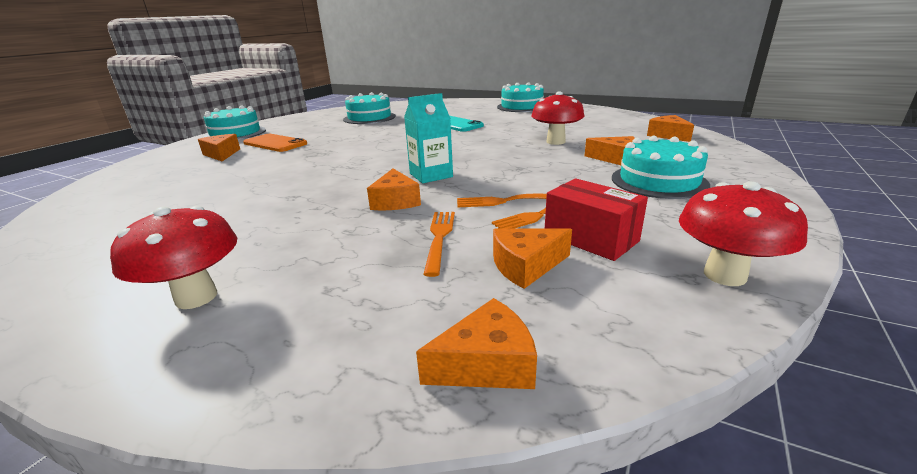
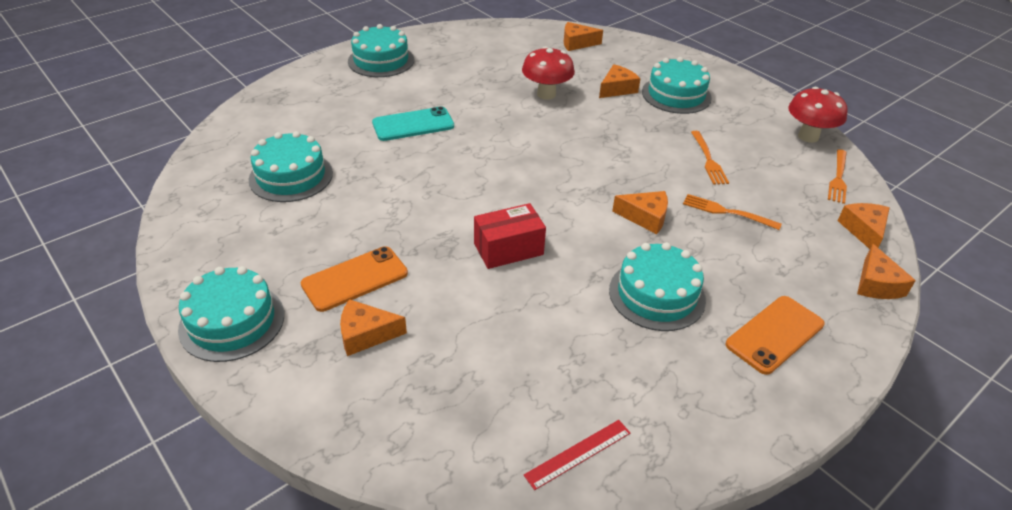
camera: 70 degrees left, 15 degrees up
red mushroom [110,206,237,309] -> orange phone [726,296,825,375]
turquoise carton [404,93,453,183] -> none
orange fork [457,194,547,207] -> orange fork moved to [828,149,847,204]
orange cheese [493,228,572,289] -> orange cheese moved to [857,244,916,299]
red box [545,179,648,261] -> red box moved to [474,203,546,269]
none -> red ruler [524,420,630,490]
none -> turquoise cake [609,242,706,331]

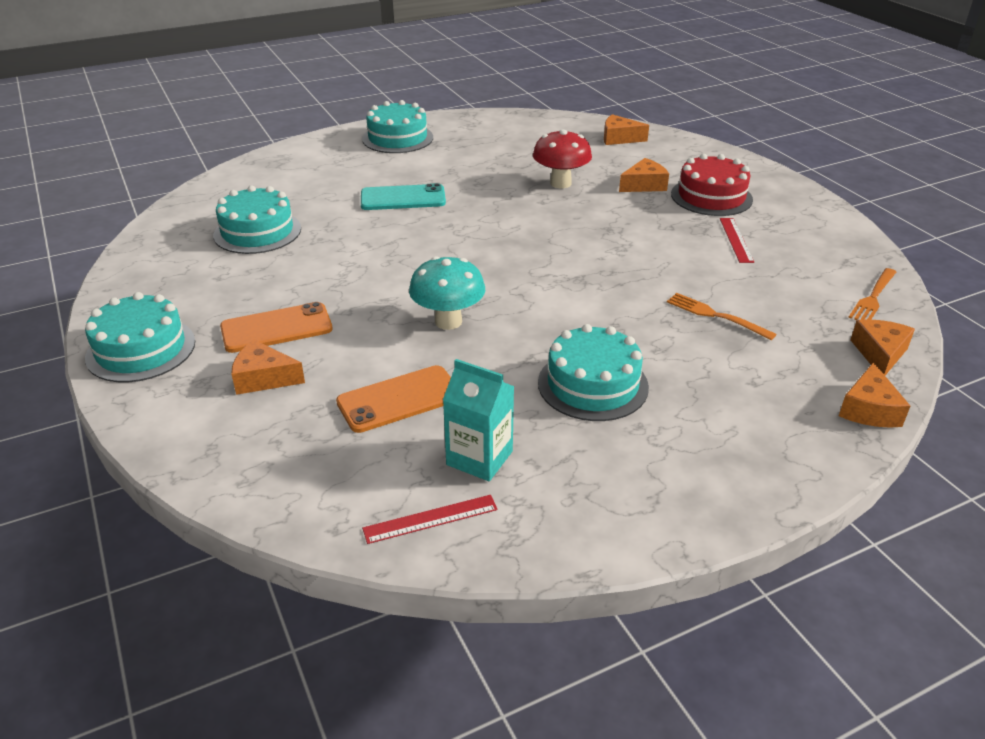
camera: 15 degrees right, 5 degrees down
red box [474,203,546,269] -> turquoise mushroom [409,256,485,330]
orange cheese [612,191,668,234] -> none
turquoise cake [642,57,712,114] -> red cake [671,154,753,216]
orange fork [691,131,729,185] -> none
orange phone [726,296,825,375] -> orange phone moved to [336,365,451,433]
red mushroom [788,87,848,143] -> none
none -> turquoise carton [443,359,514,481]
none -> red ruler [720,218,754,263]

